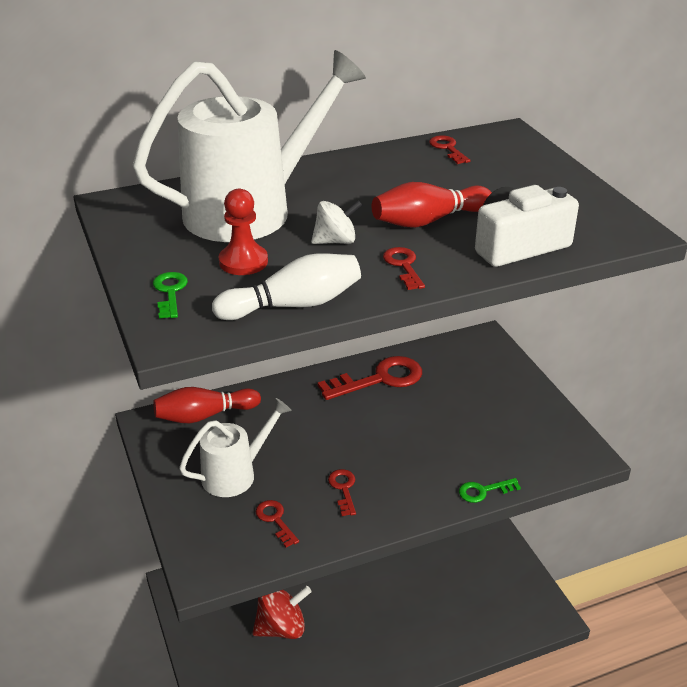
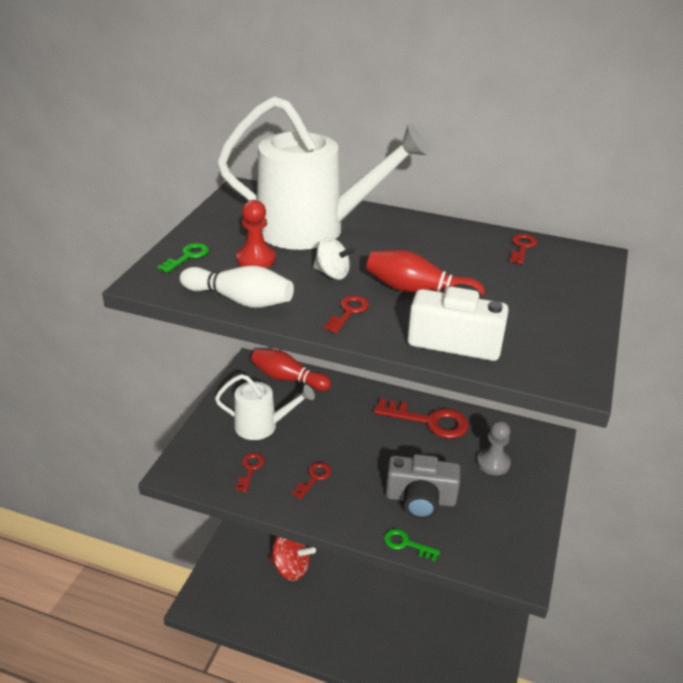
camera: 40 degrees right, 0 degrees up
none -> grey camera [386,454,460,519]
none -> grey pawn [477,421,511,475]

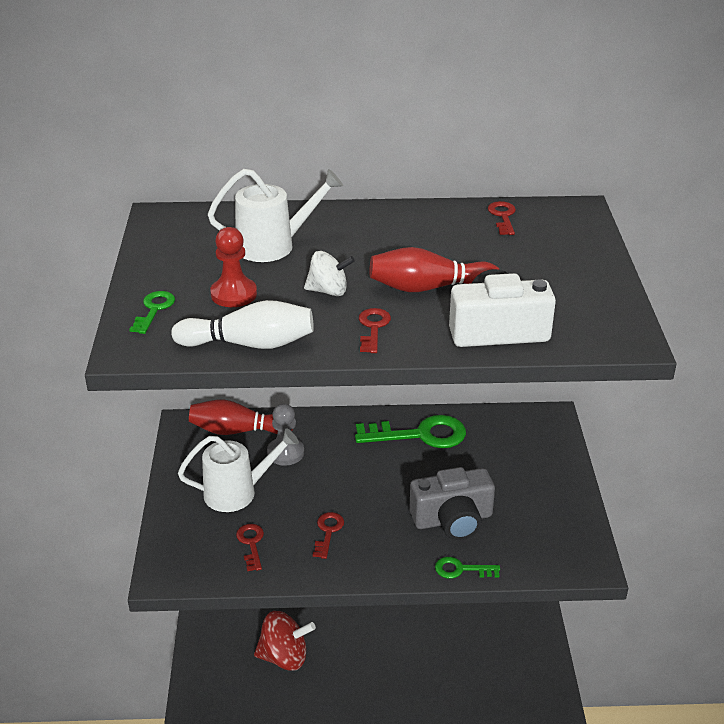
camera: 20 degrees left, 0 degrees up
white watering can [217,96,429,250] -> white watering can [208,169,343,262], size x0.57
red key [374,398,469,439] -> green key [355,415,466,448]
grey pawn [477,421,511,475] -> grey pawn moved to [267,403,304,466]

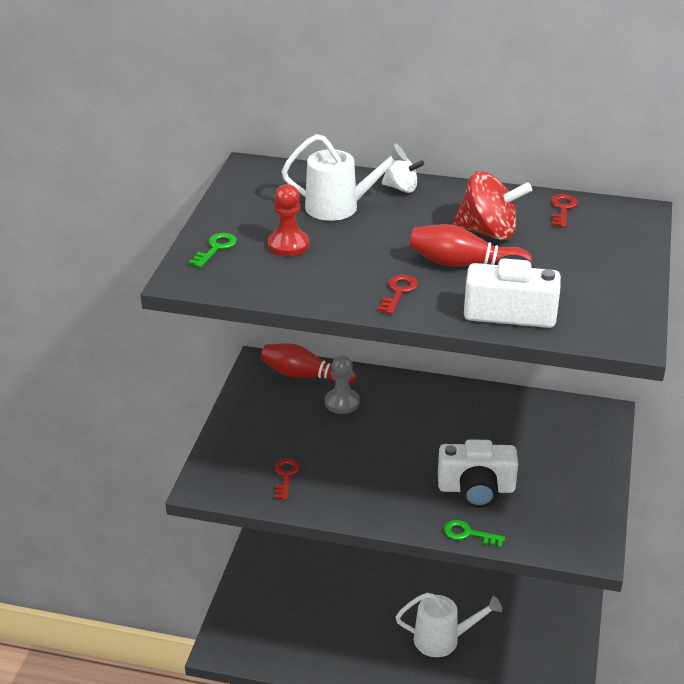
camera: 15 degrees right, 0 degrees up
white bowling pin [171,300,314,349] -> none
white watering can [178,428,299,512] -> white watering can moved to [396,593,502,657]
red spinning top [254,611,316,671] -> red spinning top moved to [453,171,532,240]
white spinning top [304,251,355,296] -> white spinning top moved to [382,158,424,193]
red key [313,512,344,559] -> none
green key [355,415,466,448] -> none
grey camera [409,467,495,540] -> white camera [438,439,518,508]

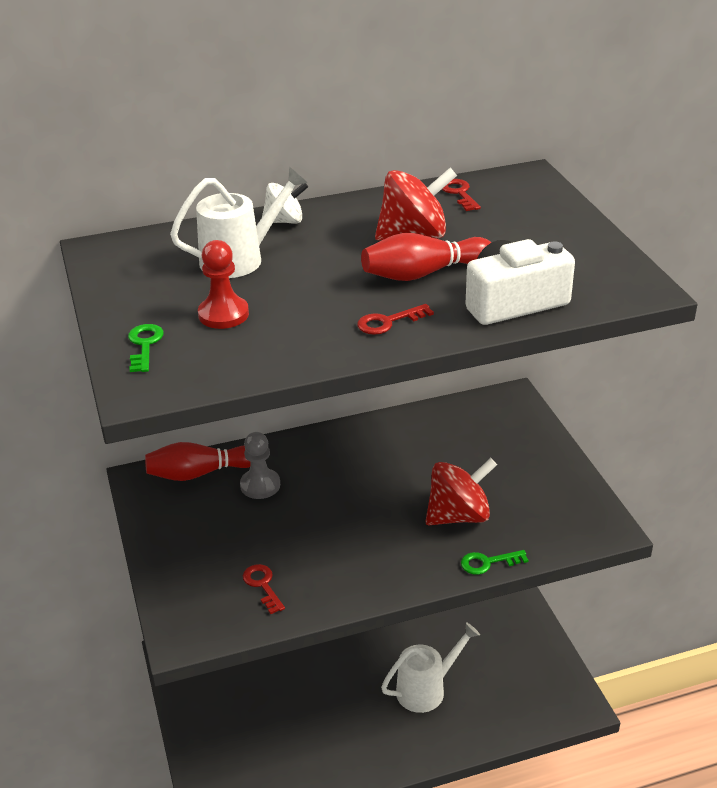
camera: 30 degrees left, 0 degrees up
red key [378,275,418,314] -> red key turned 105 degrees counterclockwise [357,304,434,335]
white camera [438,439,518,508] -> red spinning top [425,458,497,525]

